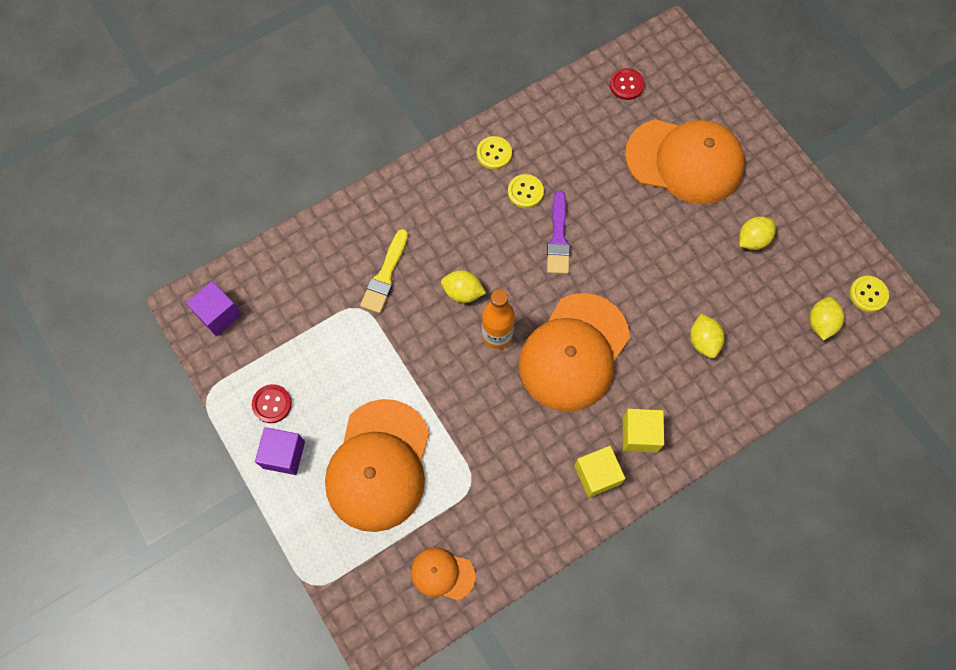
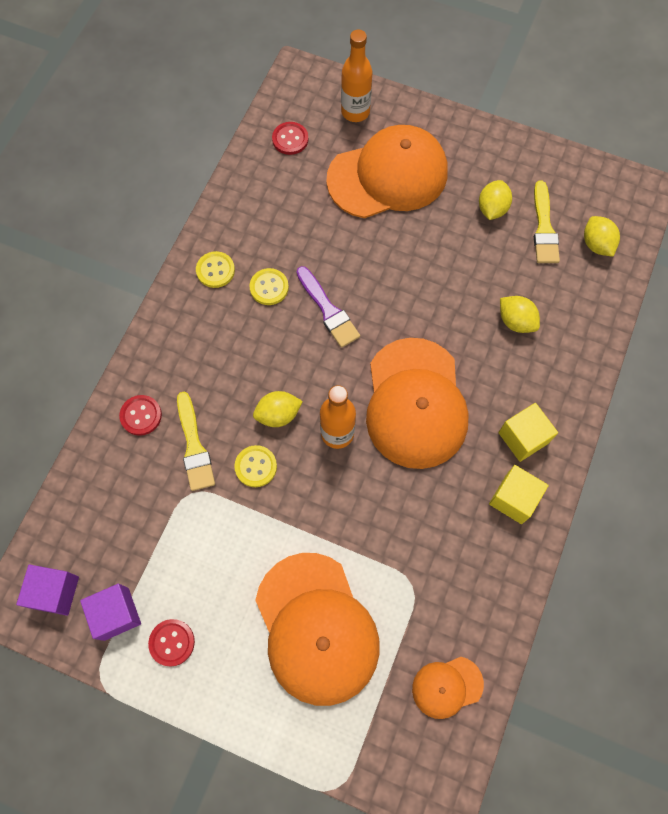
camera: 35 degrees left, 0 degrees up
purple cube [255,427,305,475] -> purple cube moved to [80,583,141,641]
yellow button [849,276,889,312] -> yellow button moved to [234,445,277,487]
none -> red button [119,395,162,436]
none -> orange bottle [341,30,372,122]
none -> yellow brush [534,181,560,263]

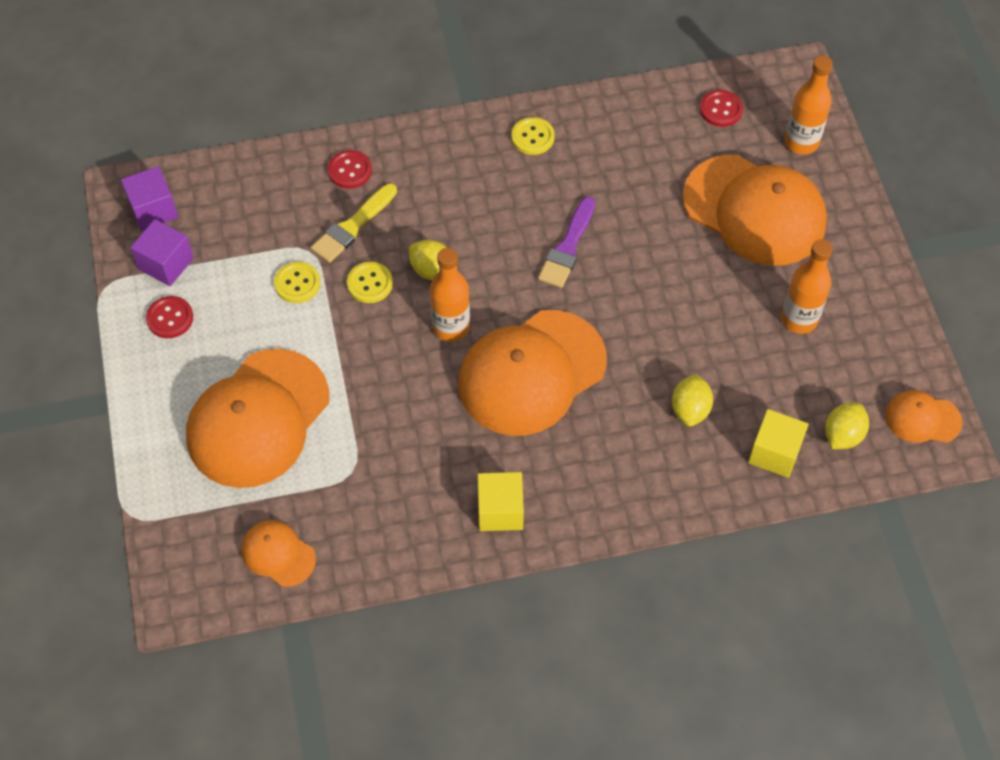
camera: 55 degrees right, 10 degrees down
yellow button [249,268,289,305] -> yellow button moved to [274,262,320,303]
yellow lemon [479,180,512,220] -> orange bottle [781,239,833,334]
yellow cube [498,403,558,462] -> yellow cube moved to [748,409,809,478]
yellow brush [534,181,560,263] -> none
none -> orange cap [885,390,963,443]

